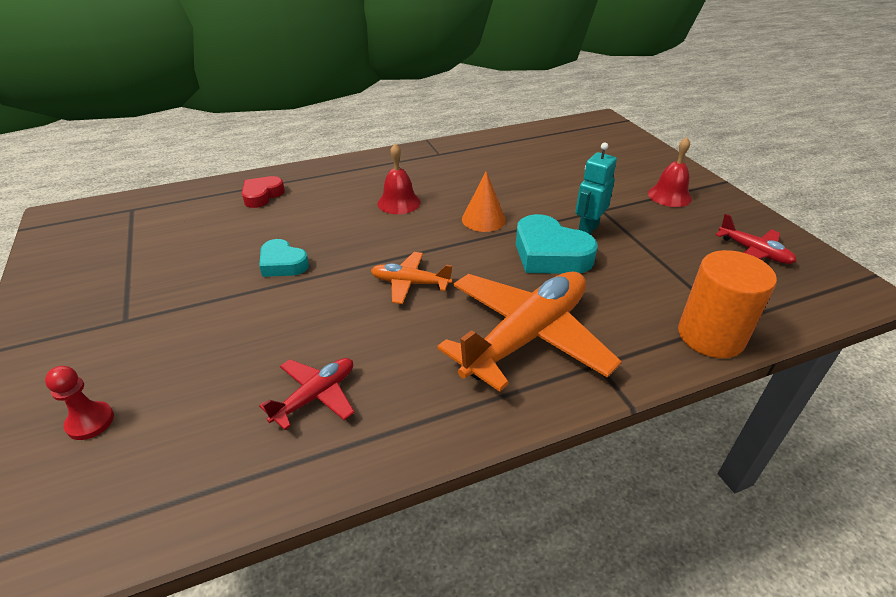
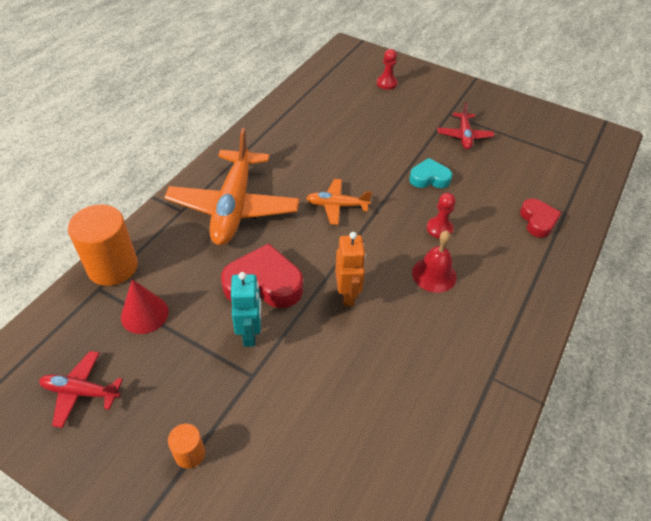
camera: 140 degrees right, 10 degrees up
red plane [259,358,355,430] -> red plane moved to [437,103,494,150]
orange plane [371,252,452,304] -> orange plane turned 150 degrees counterclockwise [306,179,372,225]
orange cone [462,171,506,232] -> orange robot [335,232,366,307]
turquoise heart [516,214,598,274] -> red heart [221,243,303,308]
red bell [648,137,692,207] -> orange cylinder [168,424,205,469]
none -> red cone [121,279,169,334]
none -> red pawn [427,193,456,238]

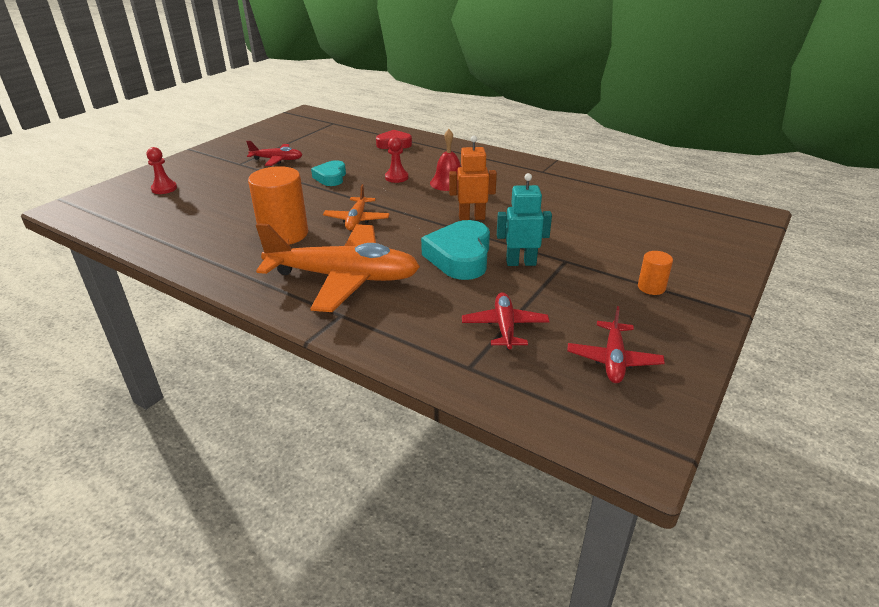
camera: 85 degrees left, 15 degrees down
orange cylinder [68,204,138,286] -> orange cylinder moved to [248,166,308,245]
red cone [121,279,169,334] -> red plane [462,292,550,350]
red heart [221,243,303,308] -> turquoise heart [421,220,490,280]

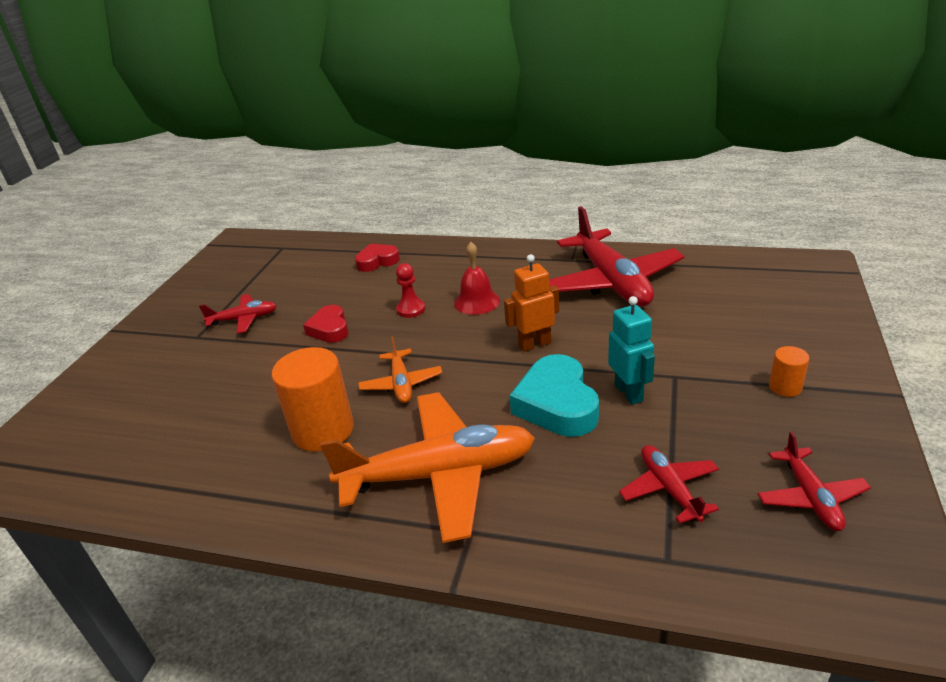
camera: 15 degrees left, 0 degrees up
red pawn [147,147,177,194] -> none
turquoise heart [311,160,346,186] -> red heart [303,305,349,343]
turquoise robot [497,173,552,266] -> turquoise robot turned 90 degrees clockwise [608,296,655,405]
none -> red plane [549,206,685,306]

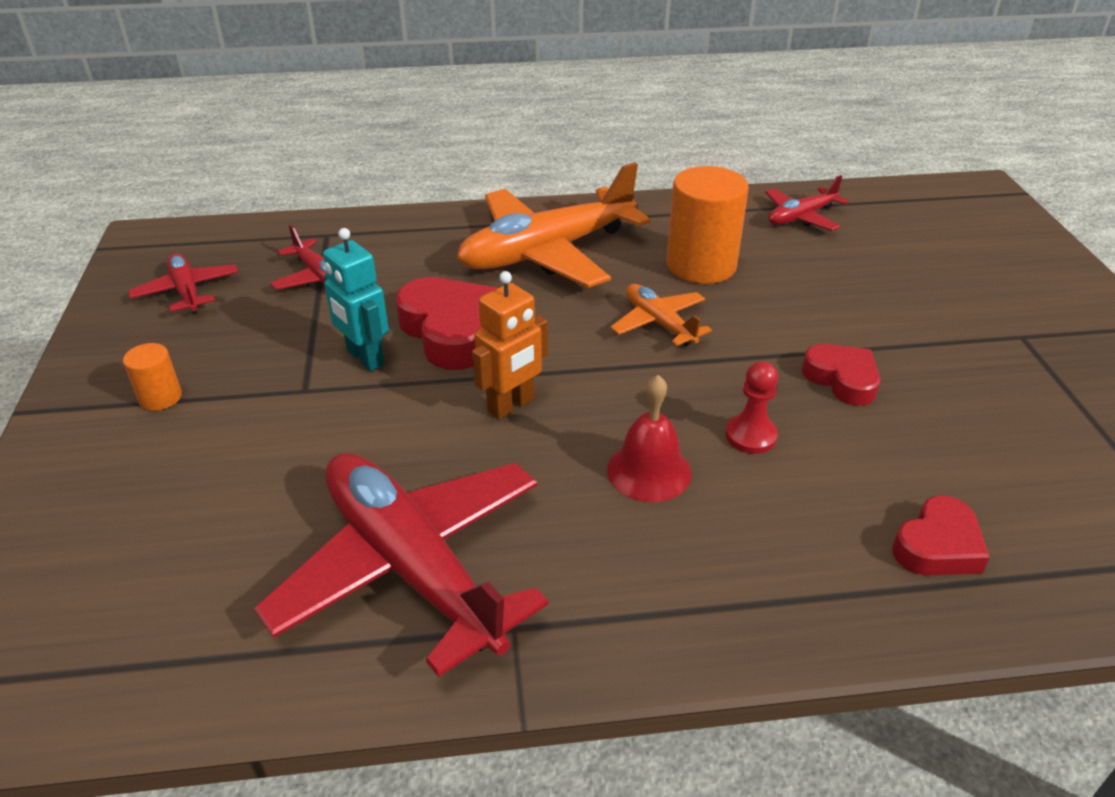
camera: 155 degrees right, 5 degrees up
red plane [199,294,277,334] -> red plane moved to [765,175,849,231]
turquoise heart [509,354,599,437] -> red heart [395,277,497,370]

